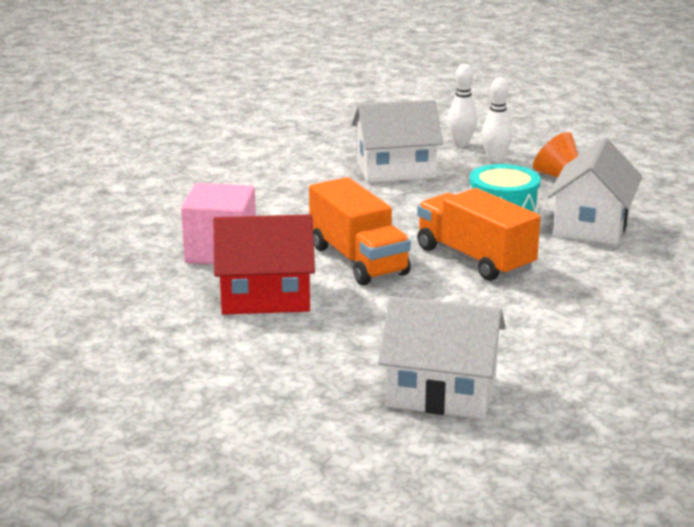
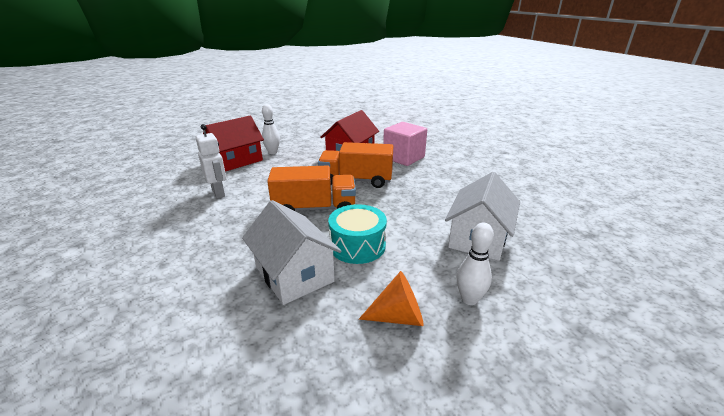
camera: 125 degrees right, 5 degrees up
white house [378,296,506,419] -> red house [203,116,264,172]
white bowling pin [448,64,477,146] -> white bowling pin moved to [262,104,280,154]
none -> white robot [196,124,226,198]

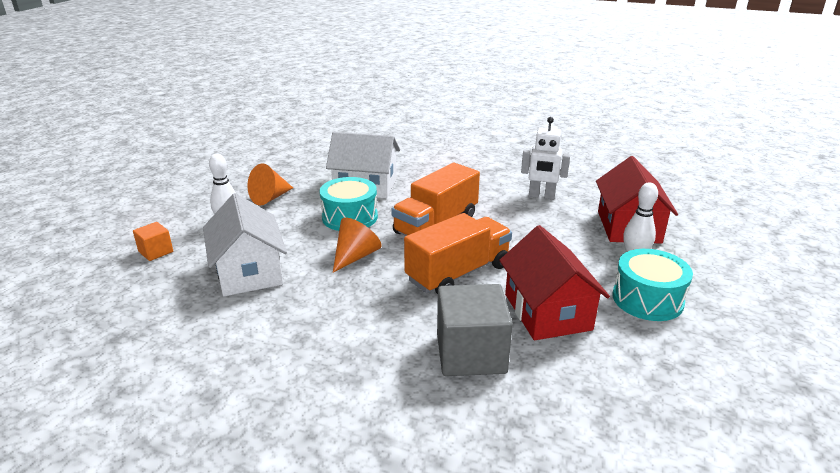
camera: 135 degrees right, 0 degrees up
pink cube [383,122,427,166] -> grey cube [437,284,513,376]
none -> orange cube [133,222,173,261]
none -> orange cone [333,218,382,273]
none -> turquoise drum [613,249,693,321]

